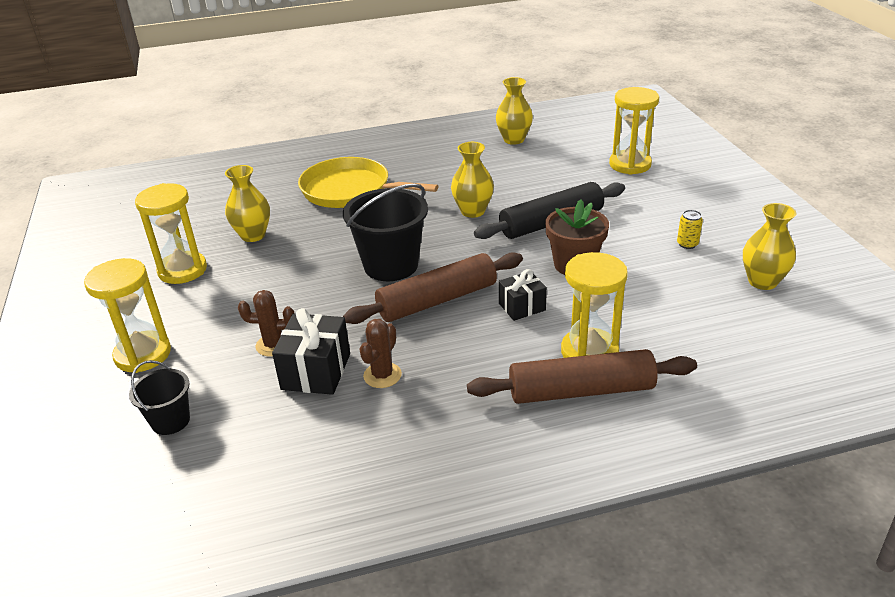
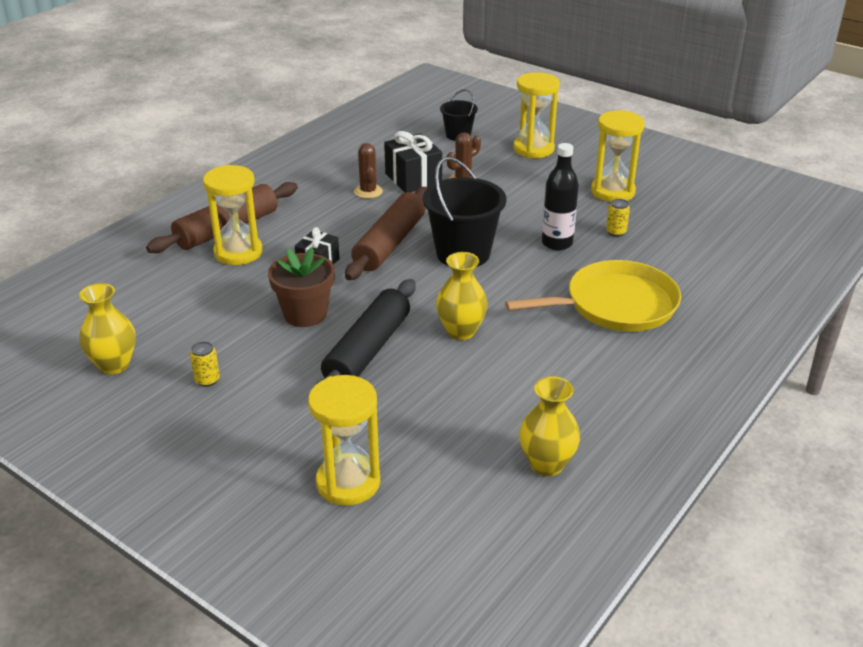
camera: 140 degrees right, 0 degrees up
yellow vase [225,165,270,242] -> yellow can [606,199,630,237]
none -> black bottle [542,143,579,250]

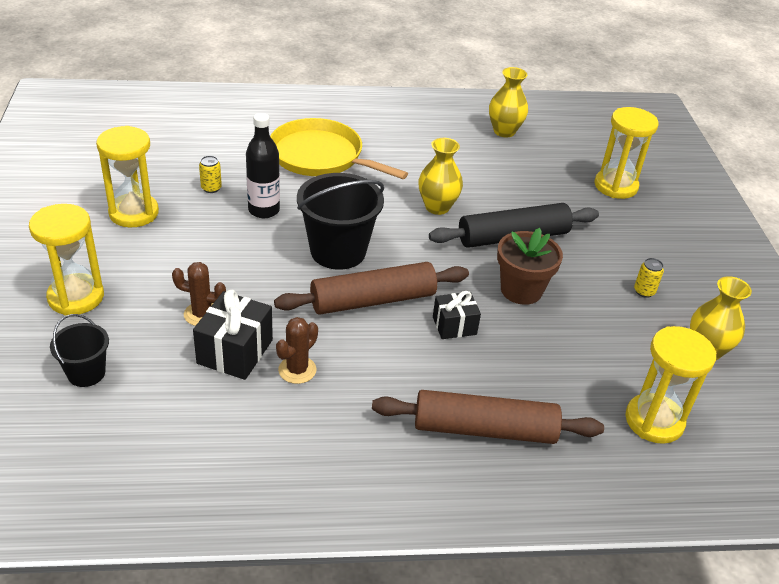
camera: 135 degrees left, 5 degrees up
yellow hourglass [203,165,263,265] -> yellow hourglass moved to [625,326,716,444]

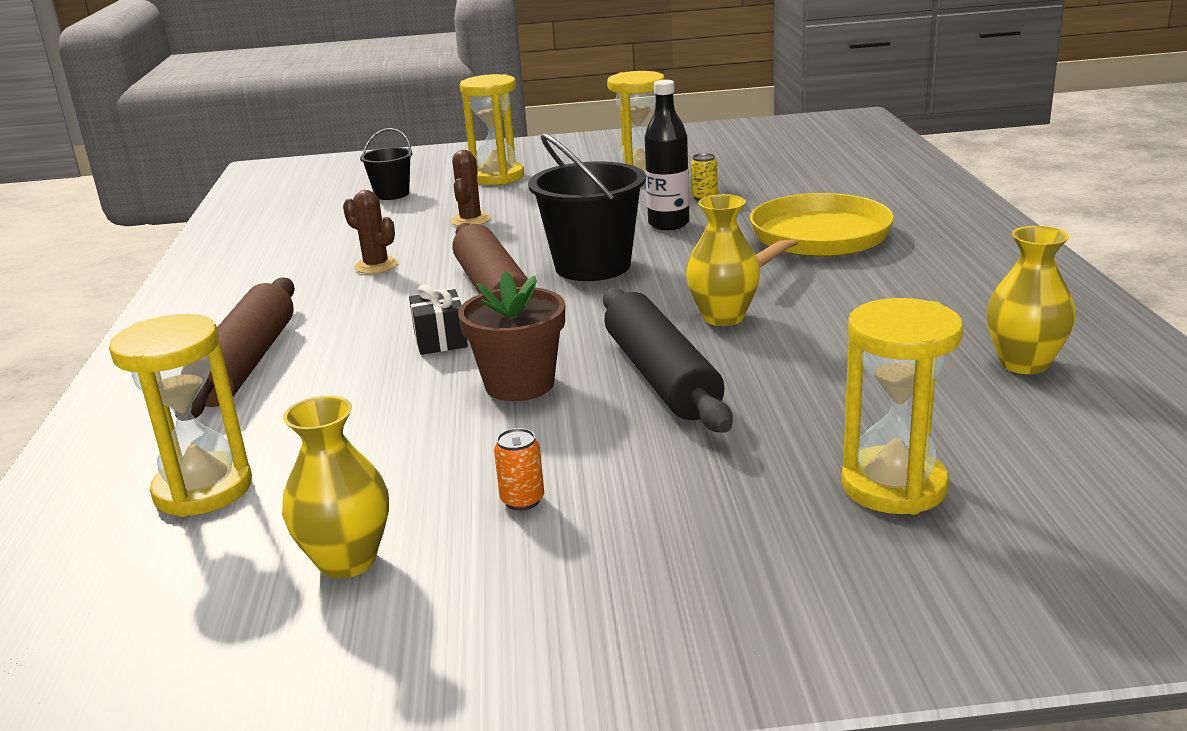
camera: 95 degrees right, 15 degrees down
black gift [193,290,273,380] -> none
yellow can [634,258,664,298] -> orange can [494,428,544,511]

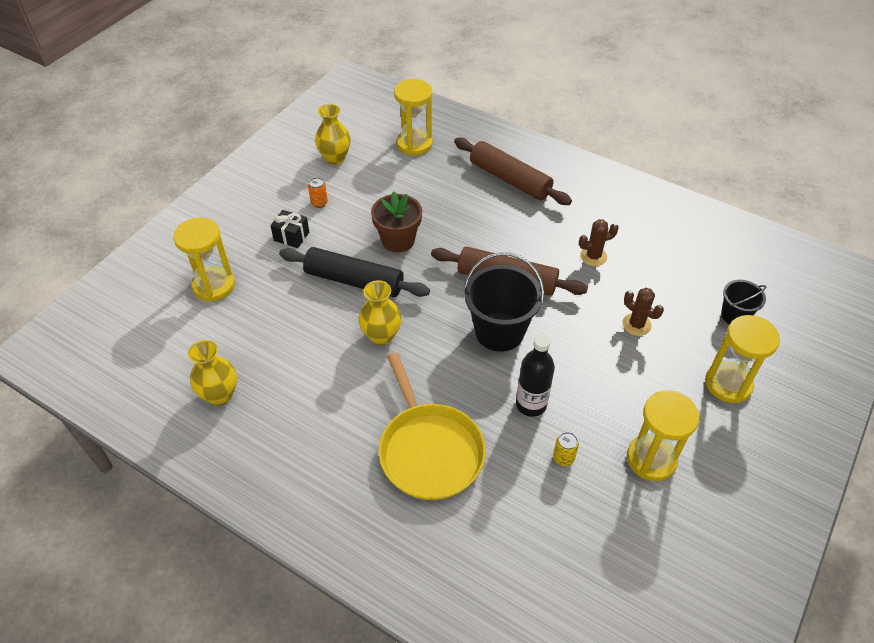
camera: 125 degrees right, 25 degrees up
black gift [409,284,468,355] -> black gift moved to [270,210,309,248]

